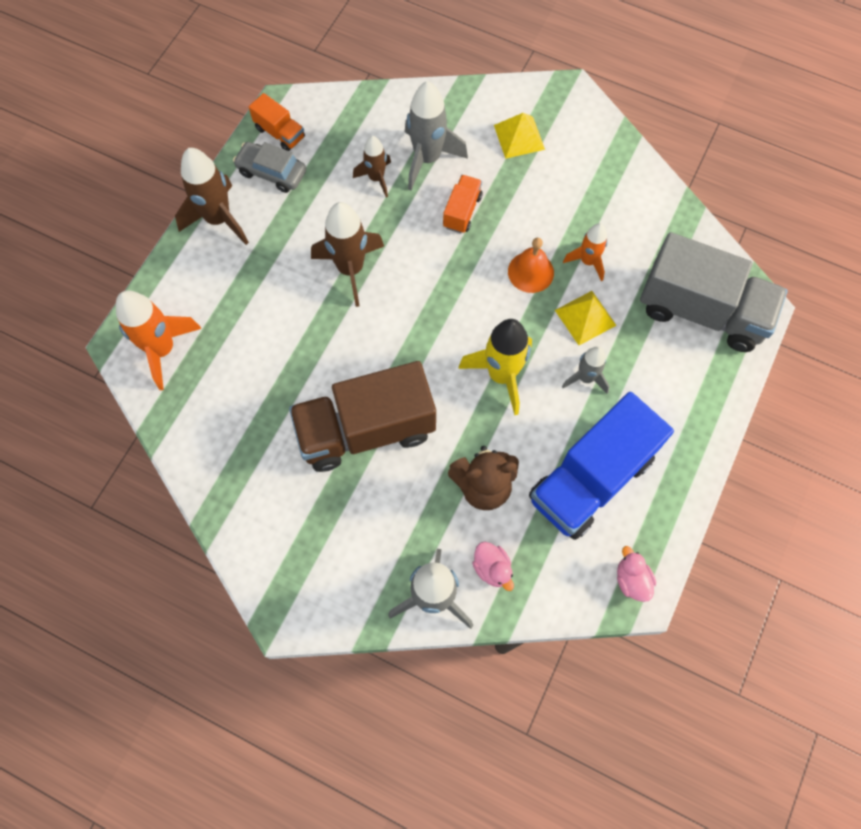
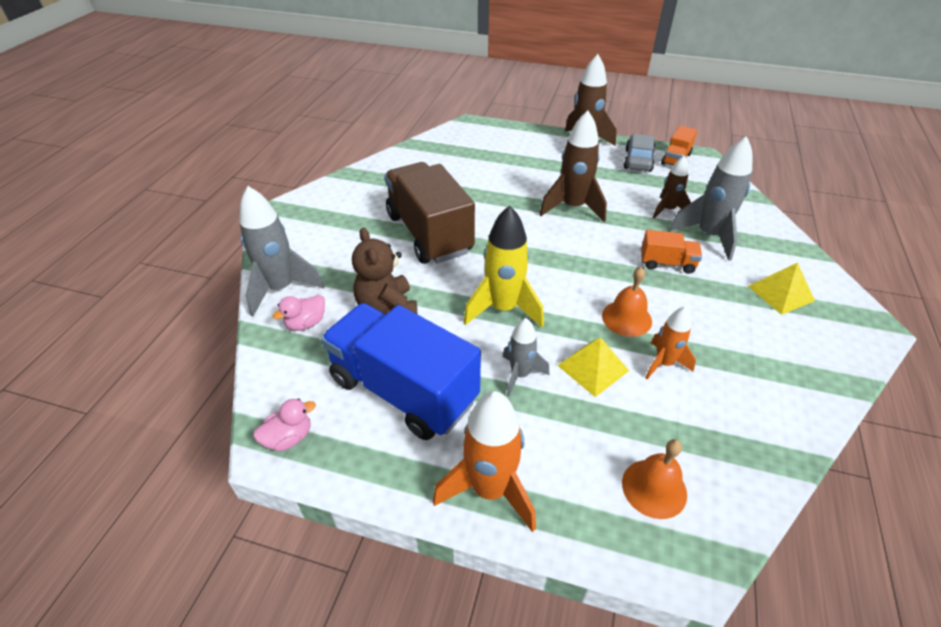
camera: 80 degrees right, 25 degrees down
orange rocket [116,290,201,390] -> orange rocket moved to [433,391,536,532]
grey truck [640,232,788,352] -> orange bell [622,439,687,519]

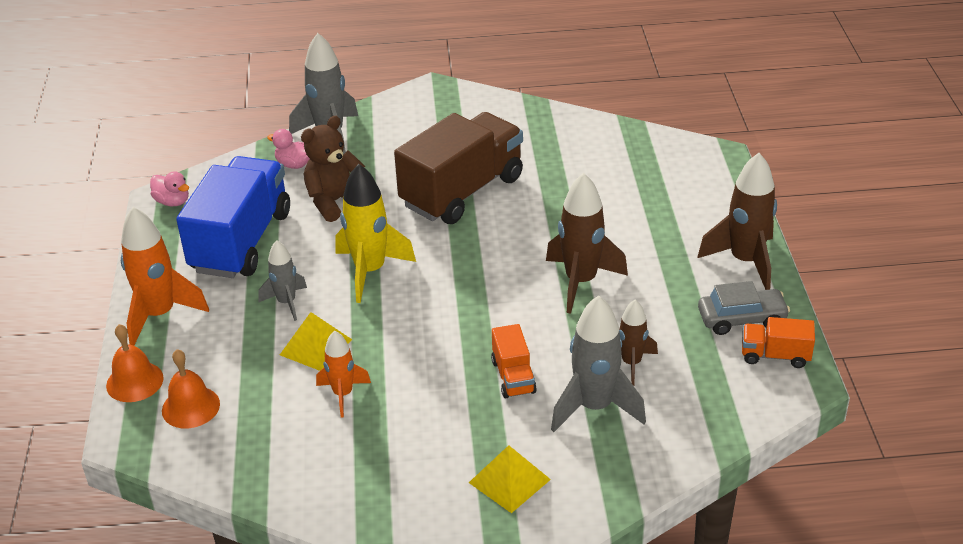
camera: 70 degrees right, 5 degrees down
orange bell [602,266,652,337] -> orange bell moved to [106,324,164,402]

